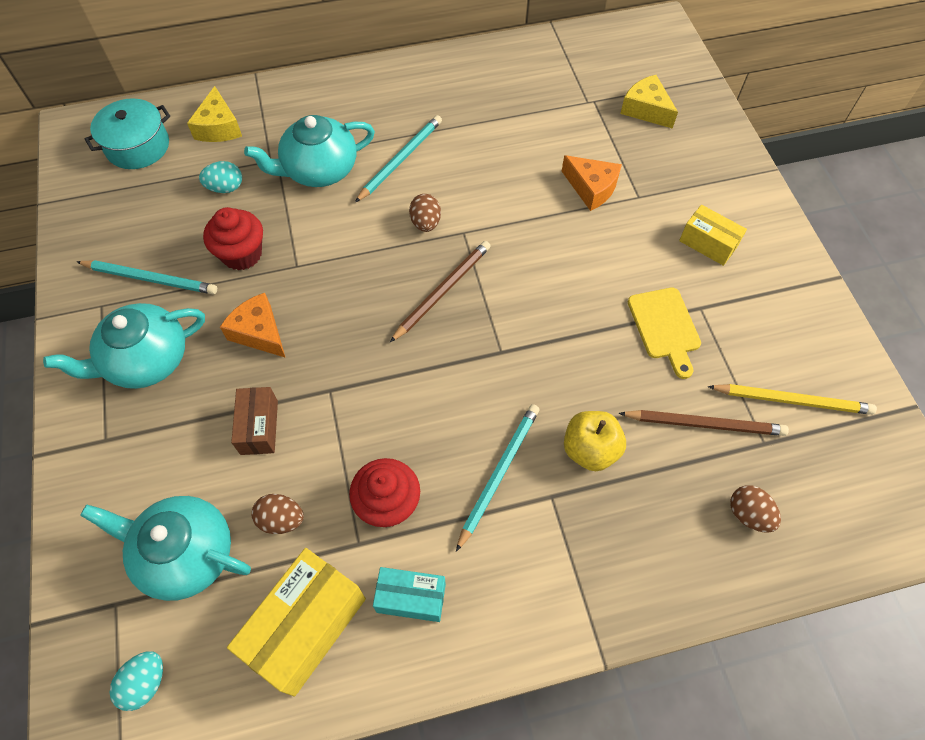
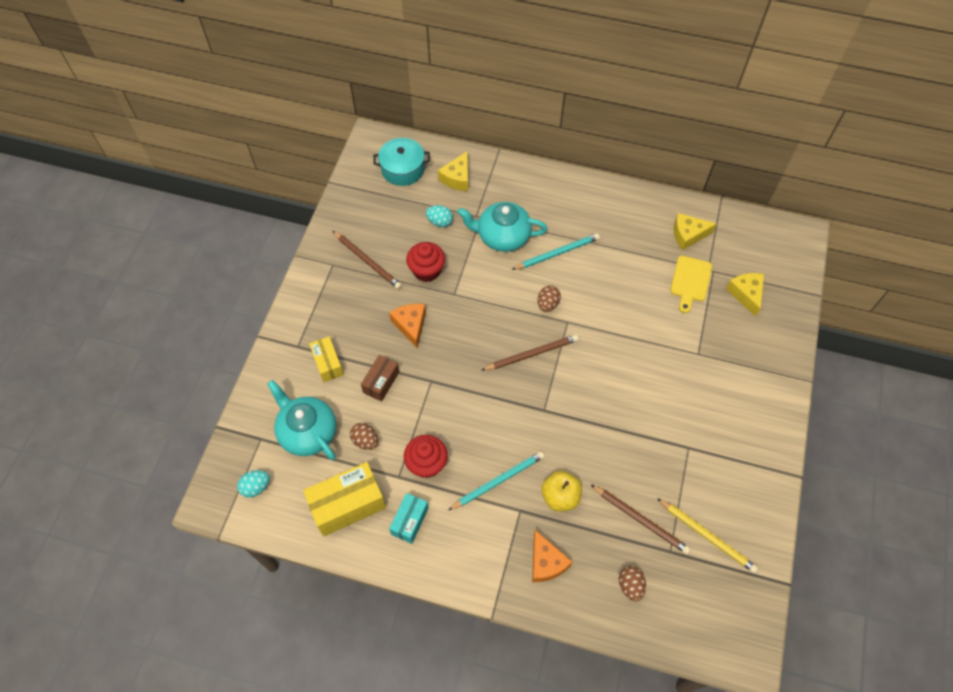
camera: 30 degrees right, 0 degrees up
turquoise teapot [43,303,205,389] -> none
turquoise pencil [77,260,217,294] -> brown pencil [333,231,402,289]
turquoise box [373,567,446,622] -> turquoise box turned 75 degrees clockwise [389,493,429,544]
orange cheese [562,155,622,211] -> orange cheese moved to [532,530,572,582]
yellow cutting board [628,288,701,379] -> yellow cutting board moved to [670,256,712,313]
yellow box [679,205,747,266] -> yellow box moved to [309,336,344,382]
none -> yellow cheese [674,213,717,250]

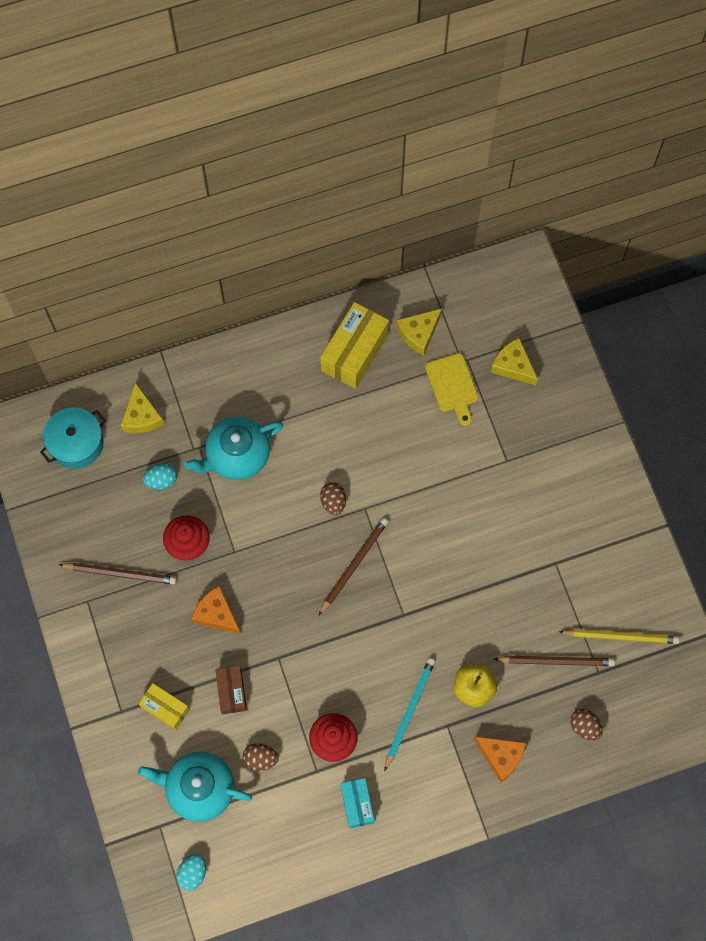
camera: 35 degrees left, 10 degrees up
yellow box [303,462,386,536] -> yellow box moved to [320,302,389,389]
turquoise pencil [512,233,600,270] -> none

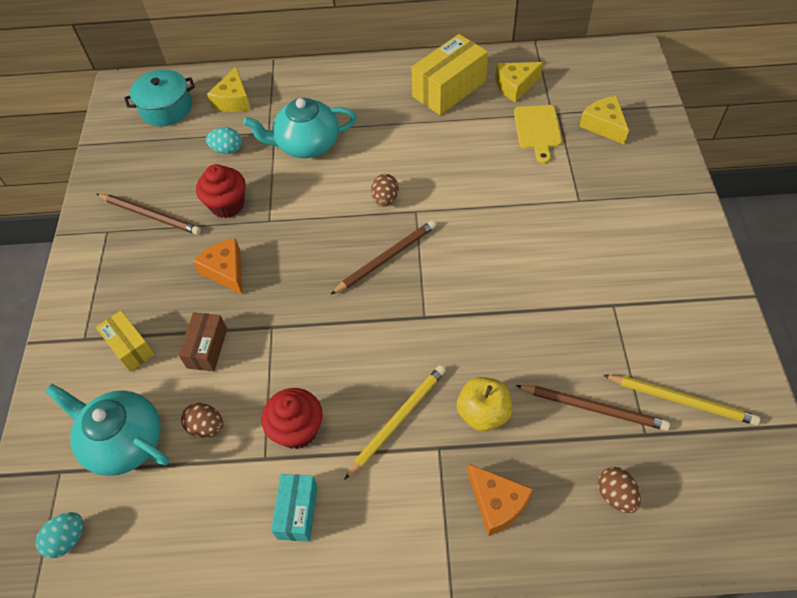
camera: 20 degrees right, 15 degrees down
turquoise pencil [384,658,435,771] -> yellow pencil [344,365,446,480]

